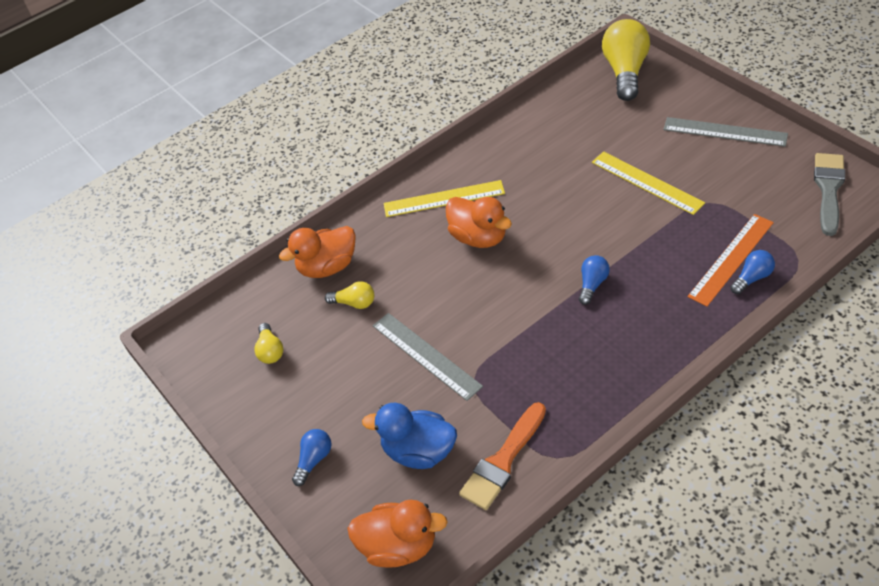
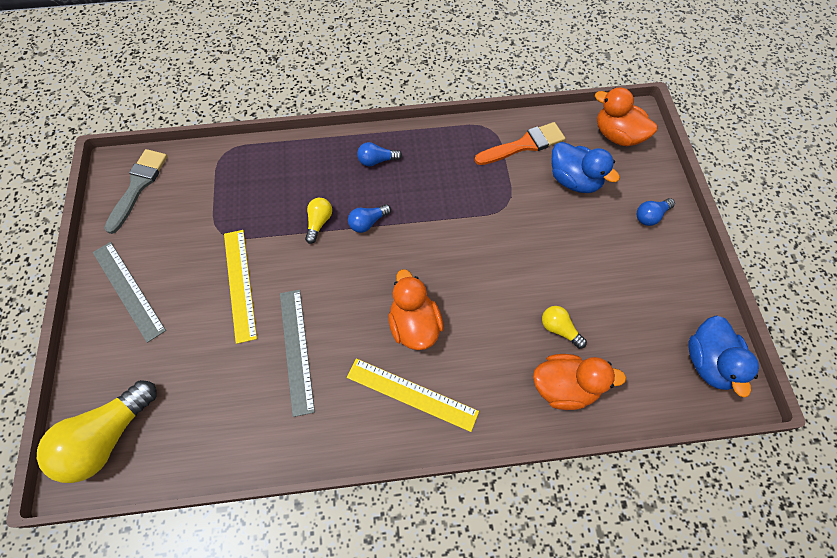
camera: 155 degrees left, 15 degrees up
yellow light bulb [254,323,283,364] -> yellow light bulb moved to [305,198,332,244]
grey ruler [373,313,483,401] -> grey ruler moved to [280,290,315,417]
orange ruler [687,214,774,307] -> none
blue light bulb [730,250,775,294] -> blue light bulb moved to [357,142,402,166]
grey brush [814,153,845,236] -> grey brush turned 150 degrees clockwise [104,149,168,234]
none -> blue duck [688,315,759,398]

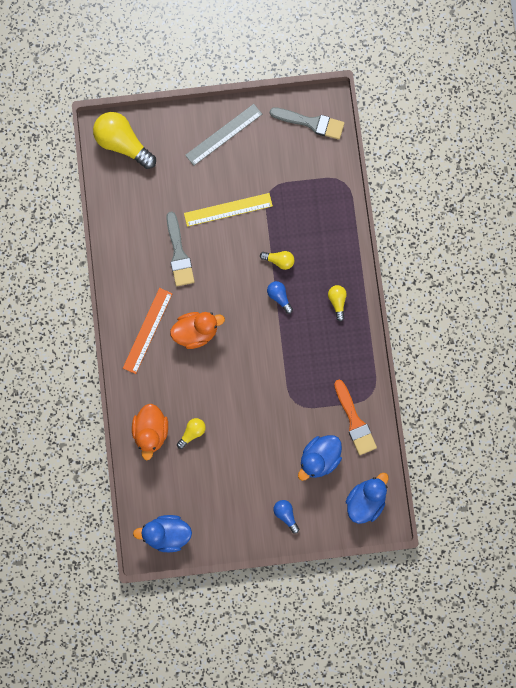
camera: 90 degrees right, 15 degrees up
grey ruler [280,290,315,417] -> grey brush [166,211,195,286]
yellow ruler [347,358,479,432] -> orange ruler [123,288,173,374]
blue light bulb [357,142,402,166] -> yellow light bulb [328,285,347,321]
orange duck [595,87,657,146] -> blue duck [346,473,389,524]

